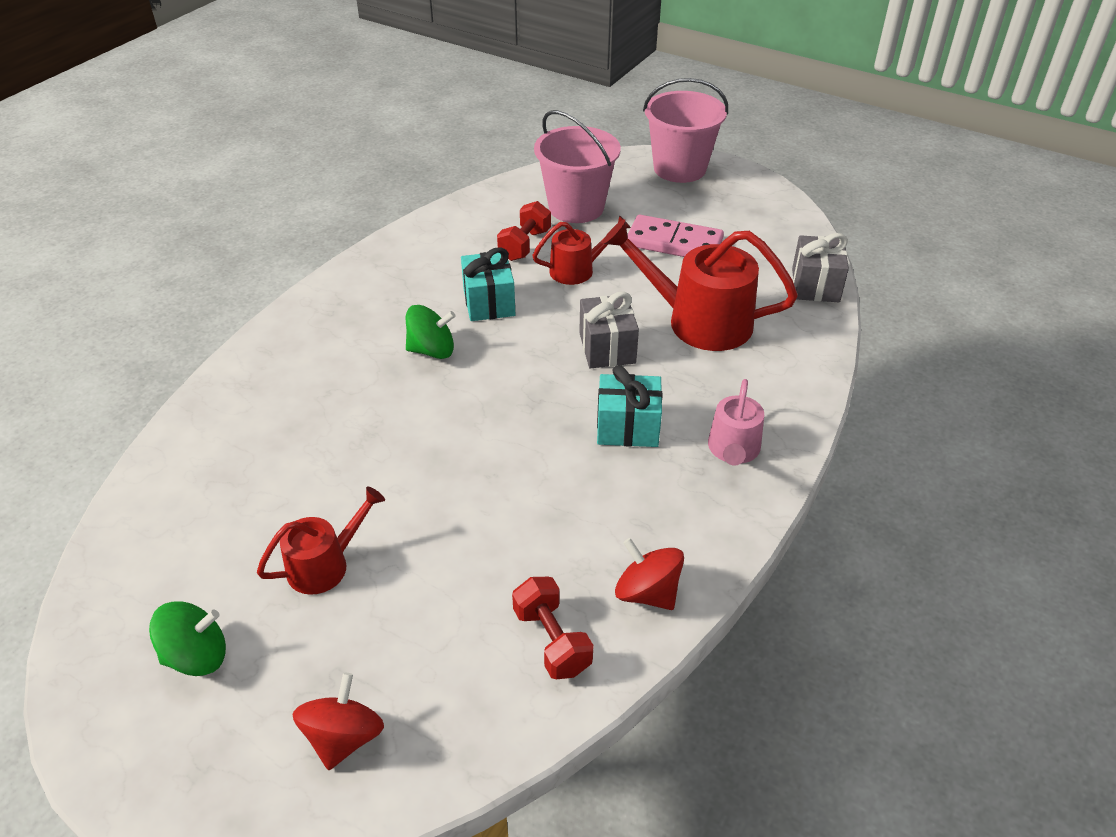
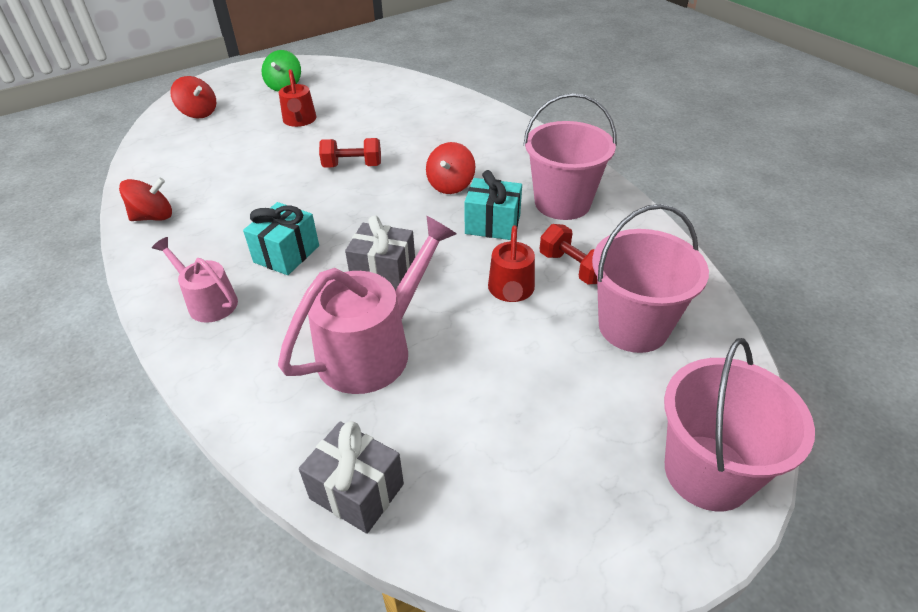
camera: 115 degrees right, 0 degrees up
green spinning top [406,305,455,359] -> red spinning top [426,142,475,194]
red dumbbell [512,577,594,679] -> red dumbbell moved to [319,138,381,168]
red watering can [602,219,798,351] -> pink watering can [278,216,457,394]
pink domino [627,215,724,257] -> none
none -> pink bucket [523,93,617,220]

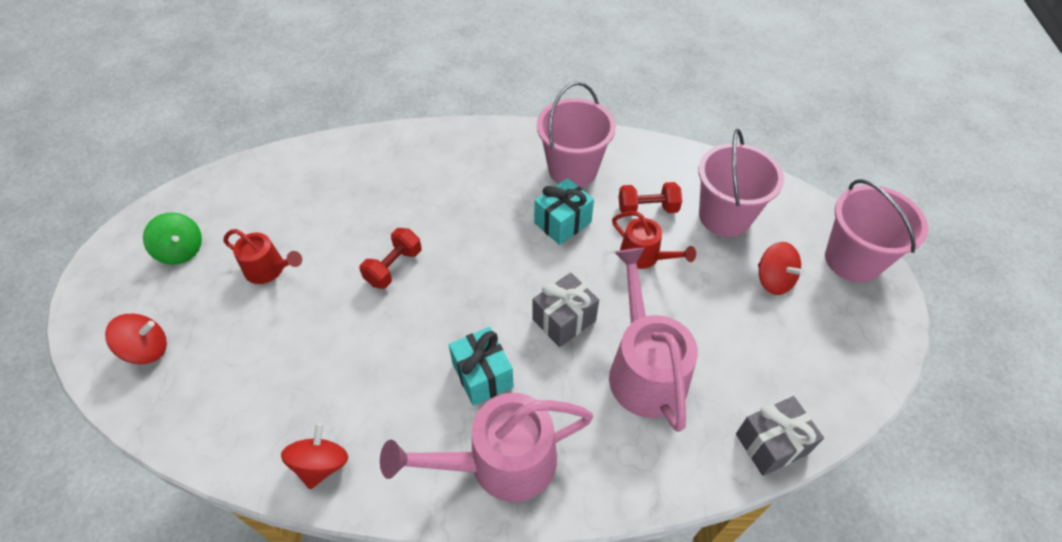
camera: 55 degrees left, 10 degrees up
pink watering can [152,237,238,323] -> pink watering can [380,393,593,502], size x1.78
red spinning top [426,142,475,194] -> red spinning top moved to [758,242,804,295]

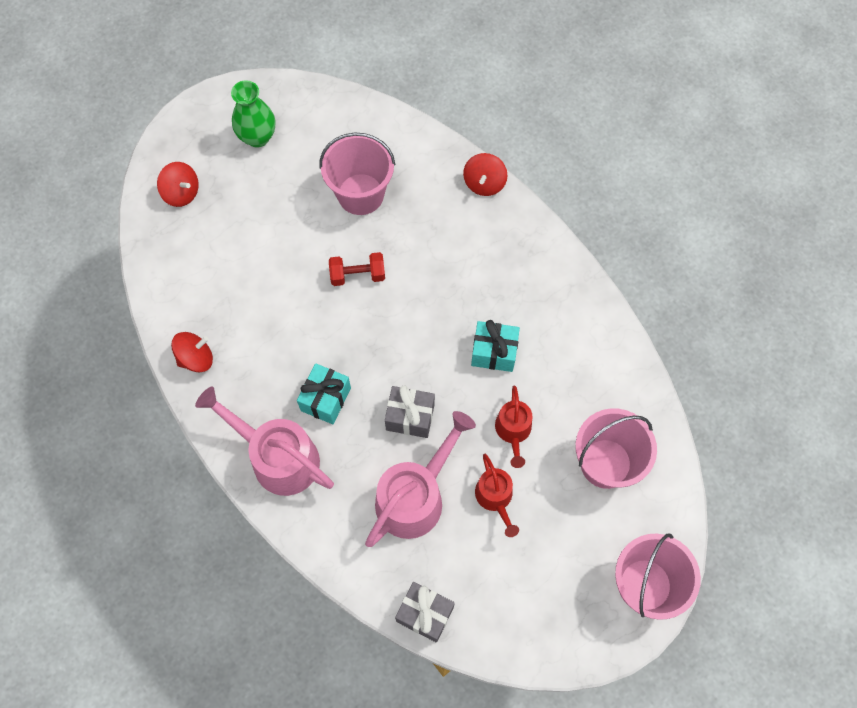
camera: 50 degrees right, 15 degrees up
green spinning top [143,213,202,265] -> green vase [231,80,275,148]
red watering can [224,229,302,284] -> red watering can moved to [475,454,519,537]
pink bucket [537,82,616,187] -> pink bucket moved to [319,132,395,215]
red dumbbell [619,182,682,216] -> none
red spinning top [758,242,804,295] -> red spinning top moved to [463,153,507,196]

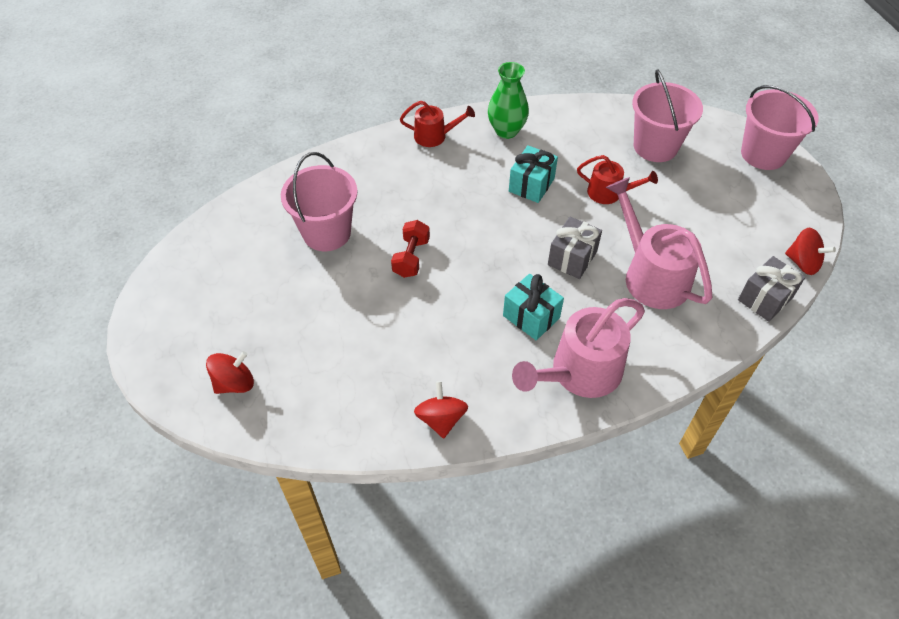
camera: 70 degrees left, 15 degrees down
green vase [231,80,275,148] -> green vase moved to [488,62,529,139]
red spinning top [463,153,507,196] -> red spinning top moved to [785,228,836,275]
red watering can [475,454,519,537] -> red watering can moved to [400,101,475,147]

